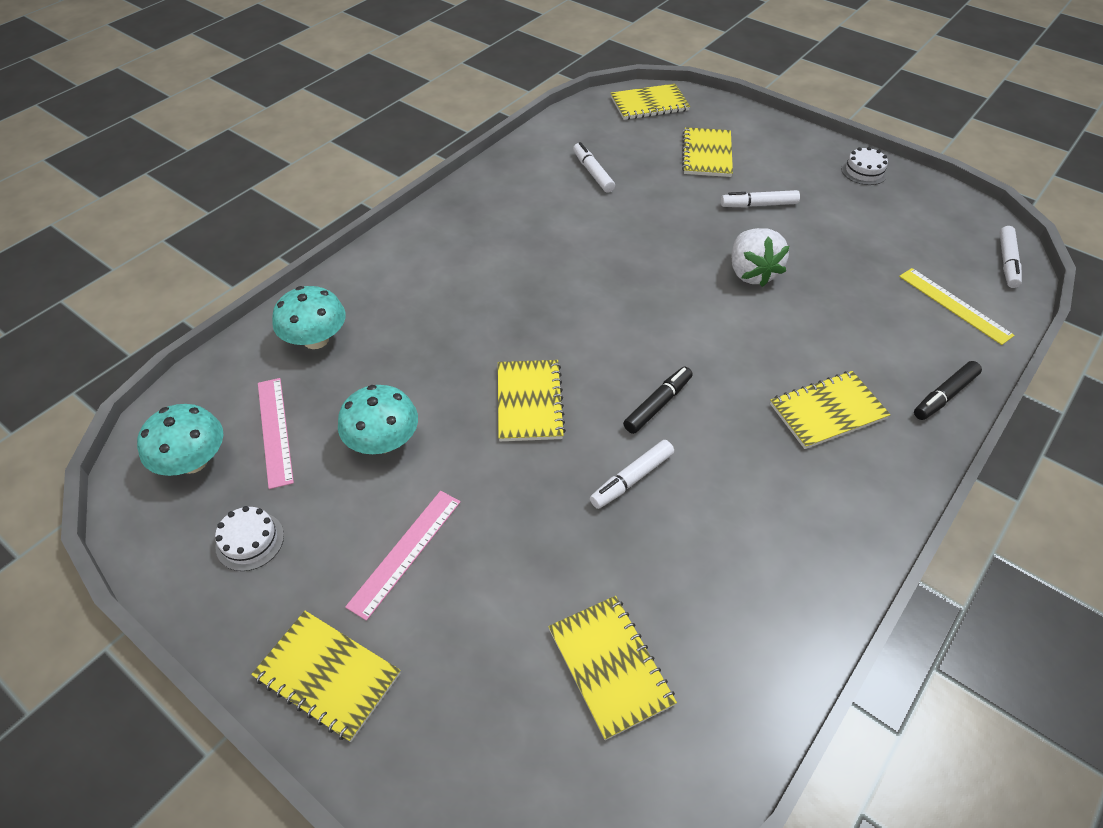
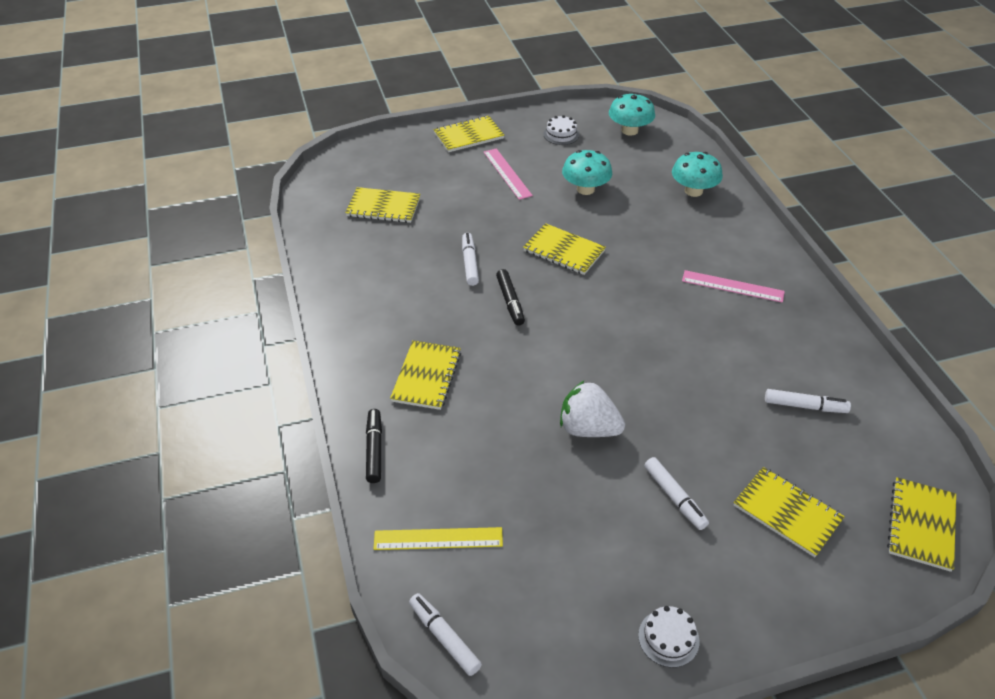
camera: 125 degrees right, 5 degrees down
pink ruler [258,378,294,489] -> pink ruler moved to [682,270,785,303]
white marker [721,190,800,208] -> white marker turned 120 degrees clockwise [644,457,709,530]

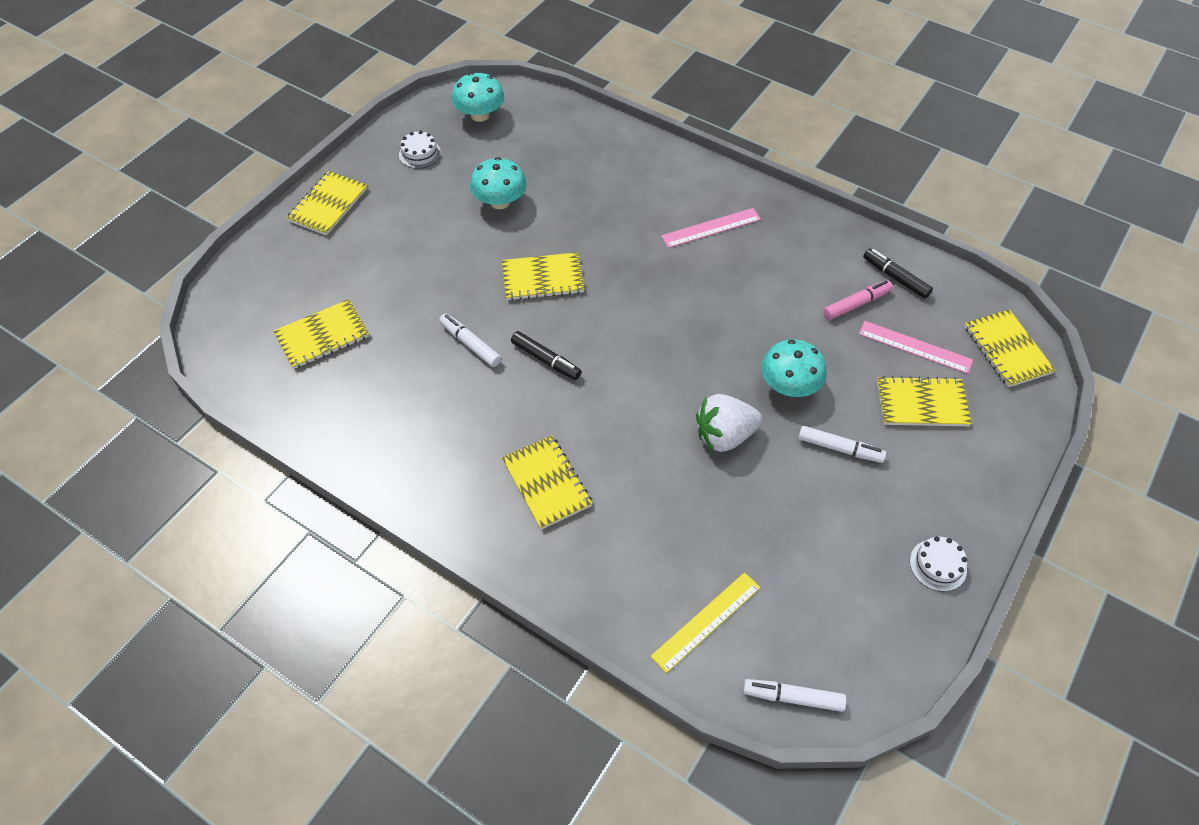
camera: 40 degrees left, 10 degrees up
black marker [366,409,382,483] -> black marker moved to [863,248,933,299]
pink ruler [484,148,533,200] -> pink ruler moved to [859,321,973,374]
turquoise mushroom [672,152,723,197] -> turquoise mushroom moved to [761,340,827,397]
white marker [765,389,851,413] -> pink marker [823,280,893,320]

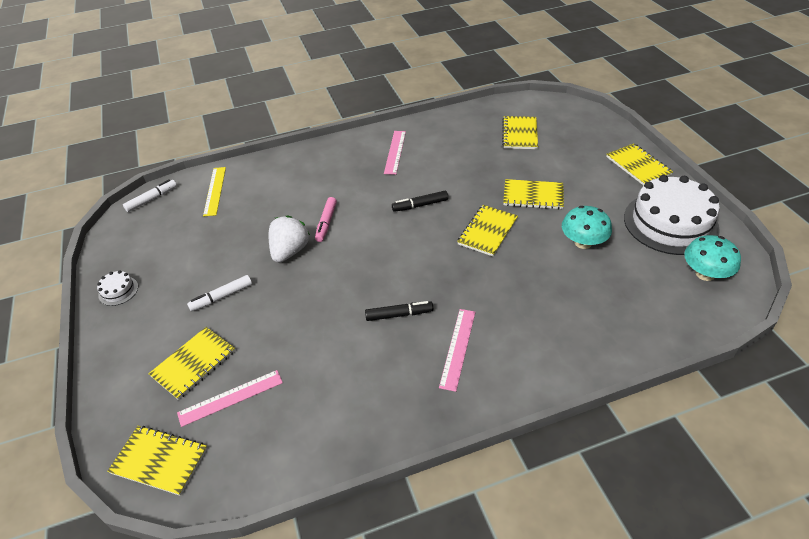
camera: 130 degrees right, 10 degrees down
white cake [399,130,441,169] -> white cake [624,175,720,255], size x2.45
white marker [439,313,501,367] -> none
yellow notebook [502,435,592,530] -> yellow notebook moved to [503,179,564,210]
turquoise mushroom [761,340,827,397] -> none
pink marker [823,280,893,320] -> pink marker moved to [315,197,337,242]
black marker [863,248,933,299] -> black marker moved to [365,301,433,321]
none -> pink ruler [384,131,406,175]

